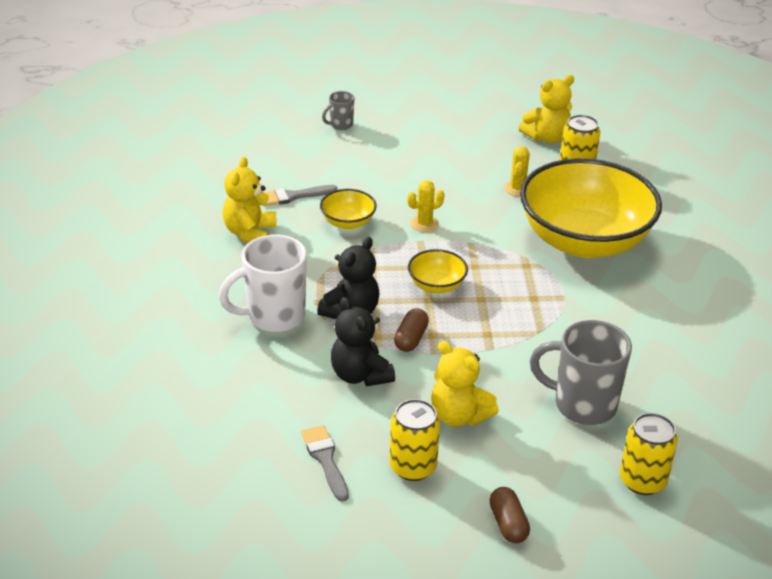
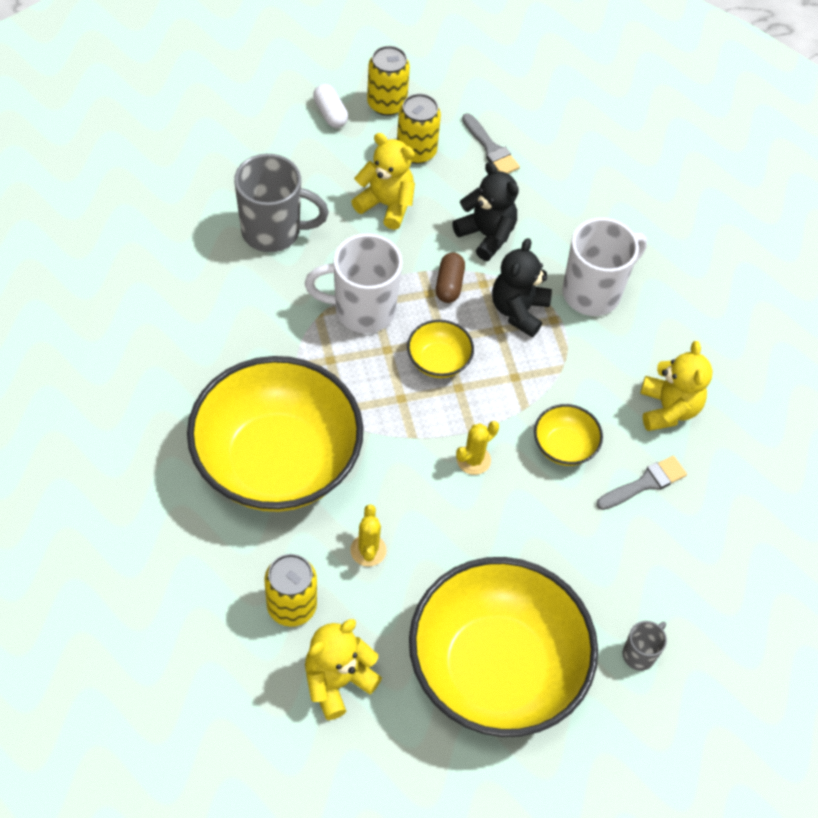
camera: 165 degrees right, 20 degrees up
brown capsule [489,487,530,543] -> white capsule [313,84,348,128]
yellow can [620,413,678,495] -> yellow can moved to [367,46,410,116]
none -> white mug [305,233,403,333]
none -> yellow bowl [409,557,598,737]

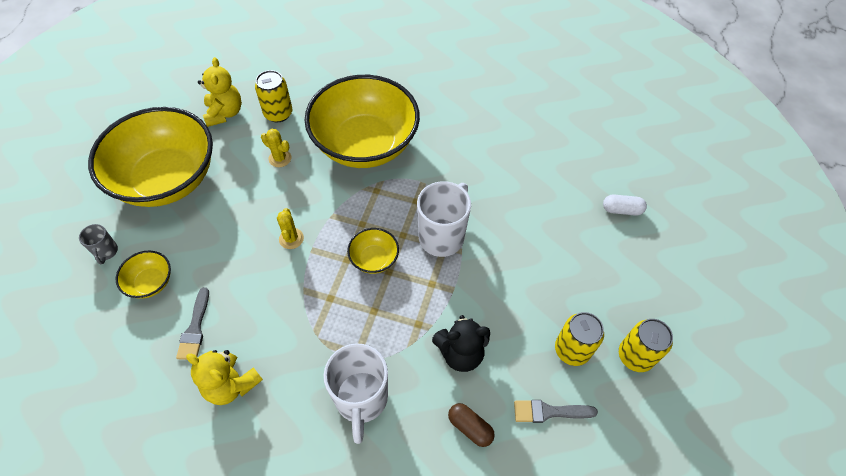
camera: 125 degrees right, 0 degrees up
grey mug [234,154,329,252] -> none
white capsule [313,84,348,128] -> white capsule moved to [603,195,647,216]
yellow teddy bear [351,133,415,230] -> none
brown capsule [436,252,465,303] -> brown capsule moved to [448,403,495,447]
black teddy bear [492,238,552,337] -> none
yellow bowl [534,404,603,466] -> yellow bowl moved to [116,250,171,299]

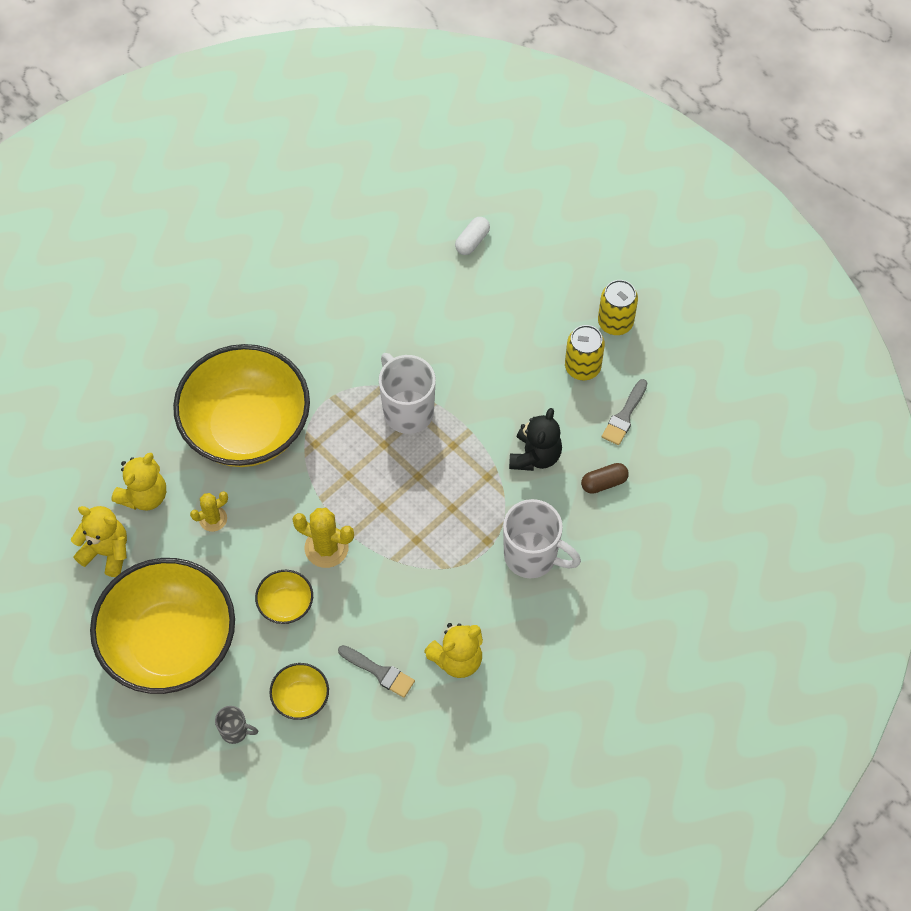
camera: 60 degrees left, 5 degrees up
yellow can [255,70,292,122] -> yellow teddy bear [112,453,166,510]
yellow cactus [277,208,304,249] -> yellow cactus [292,508,354,568], size x1.55
yellow bowl [347,228,399,274] -> yellow bowl moved to [255,570,313,624]

